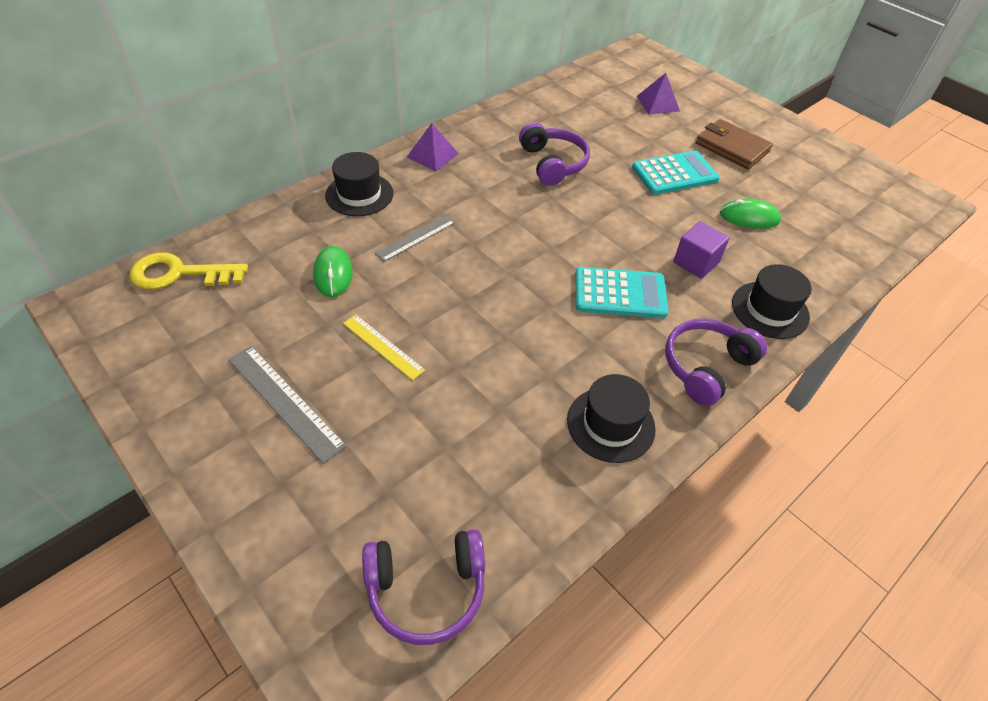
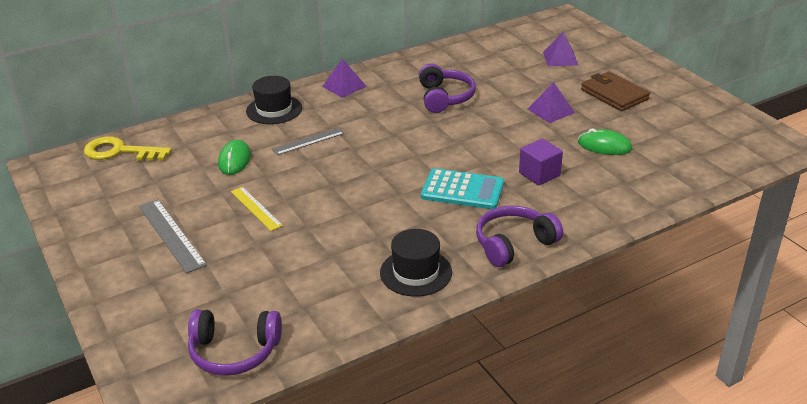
camera: 15 degrees right, 15 degrees down
turquoise calculator [632,150,720,195] -> purple pyramid [528,82,575,123]
black hat [732,264,812,339] -> none

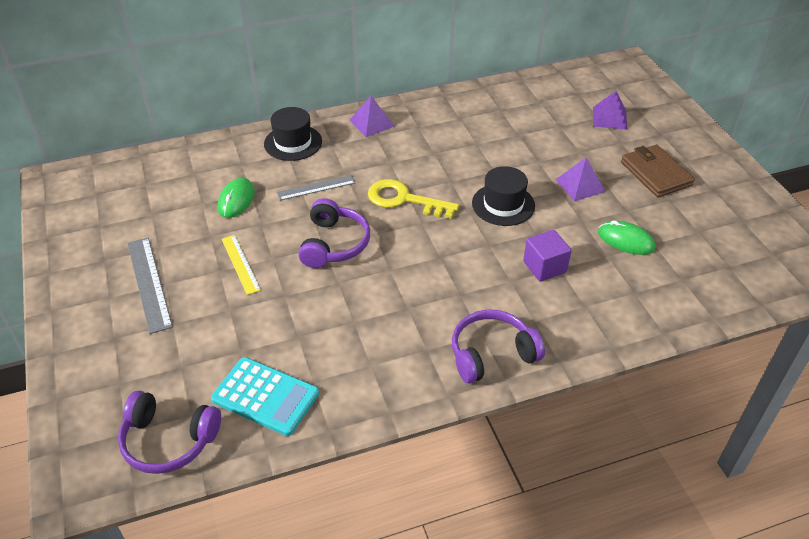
camera: 10 degrees right, 10 degrees up
yellow key [84,136,172,161] -> yellow key moved to [368,179,459,219]
black hat [380,229,452,297] -> black hat moved to [472,166,535,226]
purple headphones [419,63,476,113] -> purple headphones moved to [299,198,370,268]
turquoise calculator [421,168,504,209] -> turquoise calculator moved to [211,357,319,436]

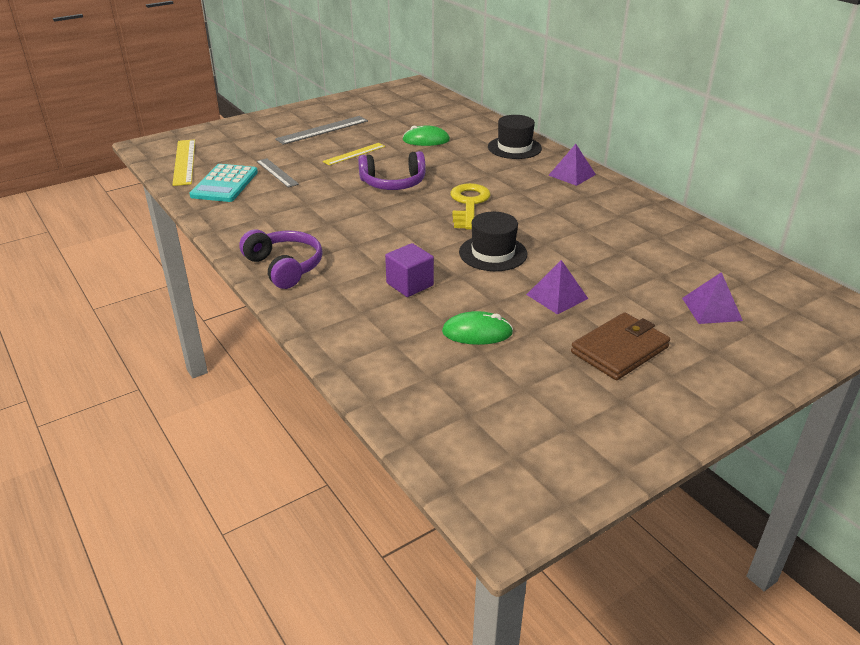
camera: 75 degrees right, 10 degrees down
purple headphones [118,391,221,474] -> yellow ruler [172,139,195,186]
grey ruler [277,175,355,200] -> grey ruler moved to [256,158,299,188]
green mouse [598,221,655,255] -> green mouse turned 75 degrees clockwise [442,311,513,345]

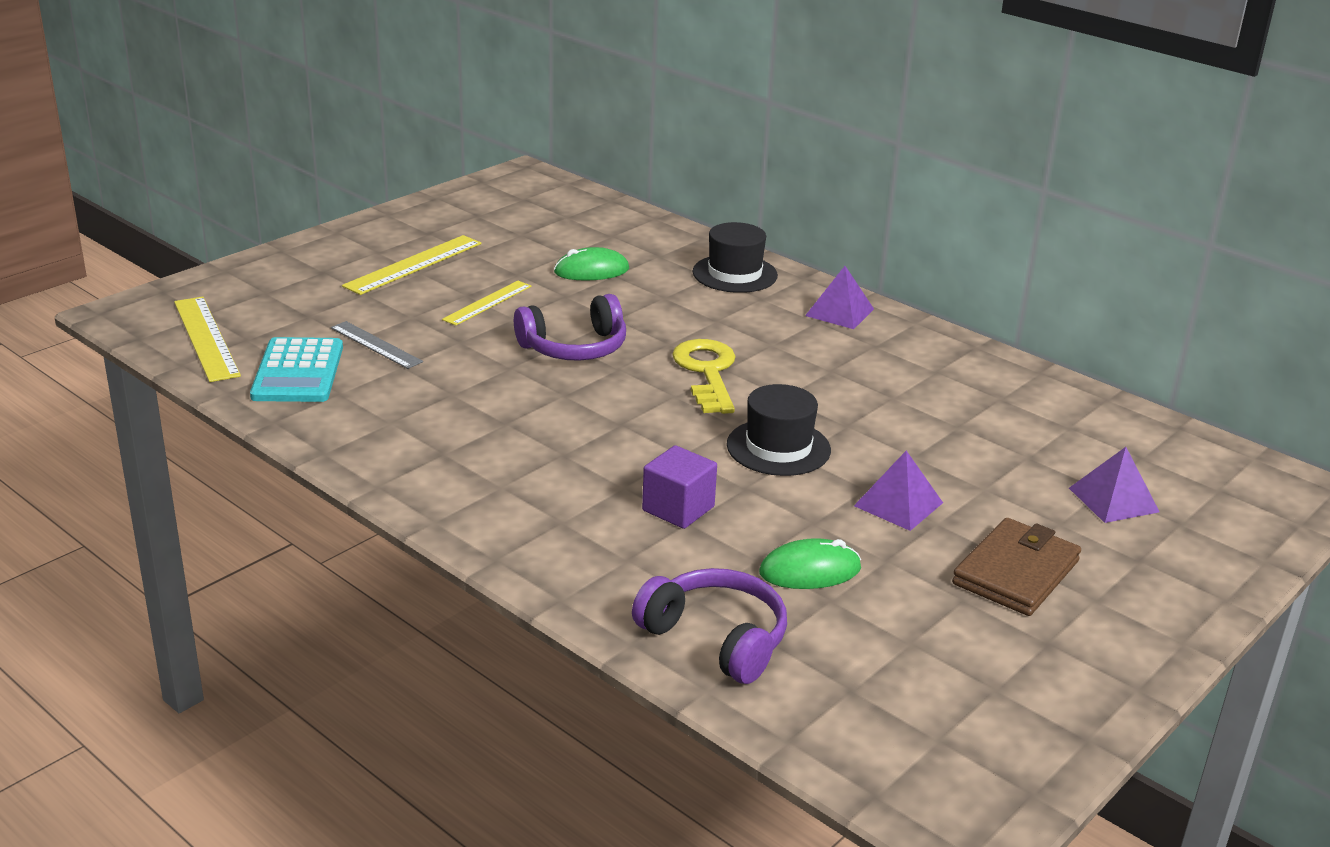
camera: 15 degrees left, 5 degrees down
purple headphones [239,229,323,289] -> purple headphones moved to [632,568,787,684]
grey ruler [275,116,368,145] -> yellow ruler [342,235,482,295]

